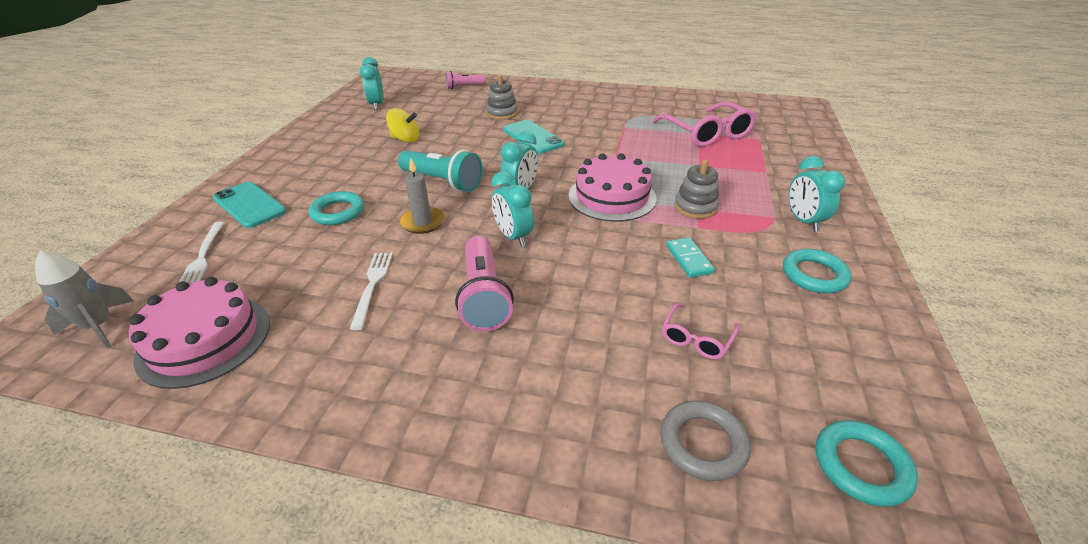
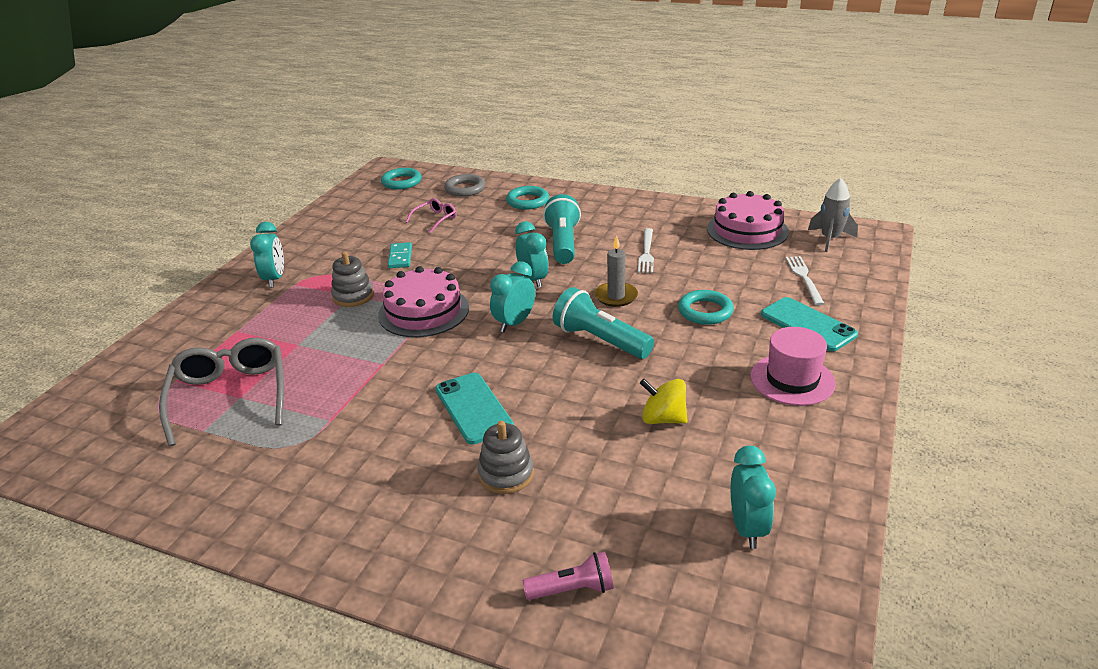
camera: 170 degrees left, 5 degrees down
pink flashlight [455,236,514,332] -> turquoise flashlight [543,194,581,264]
pink glasses [652,102,757,147] -> grey glasses [159,337,284,447]
turquoise ring [783,249,852,293] -> turquoise ring moved to [506,186,549,210]
none -> pink hat [750,327,836,406]

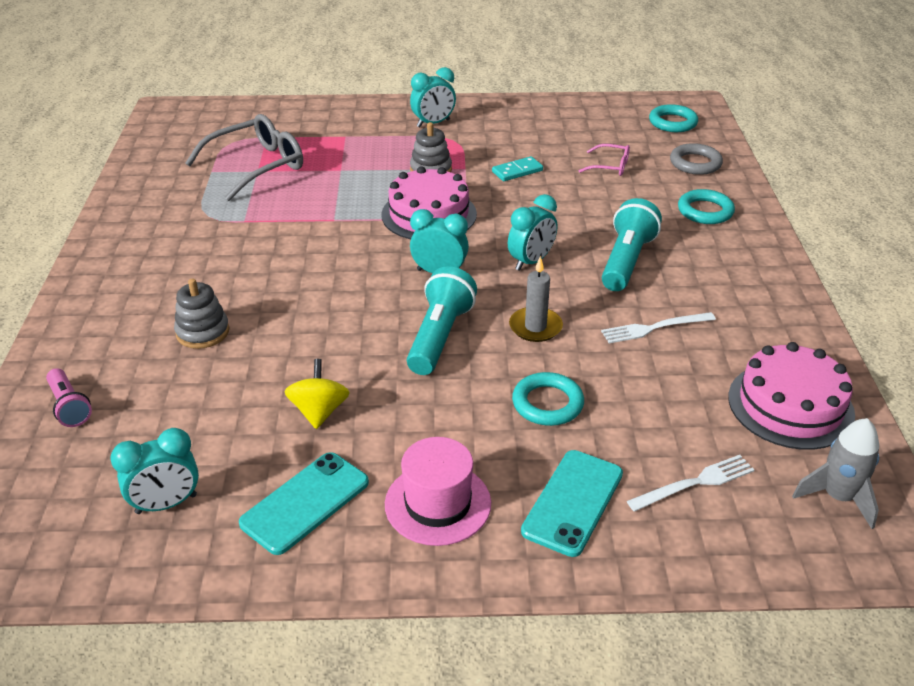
camera: 65 degrees right, 5 degrees up
turquoise phone [435,373,514,444] -> turquoise phone moved to [239,452,369,555]
turquoise flashlight [543,194,581,264] -> turquoise flashlight turned 45 degrees counterclockwise [602,198,662,291]

